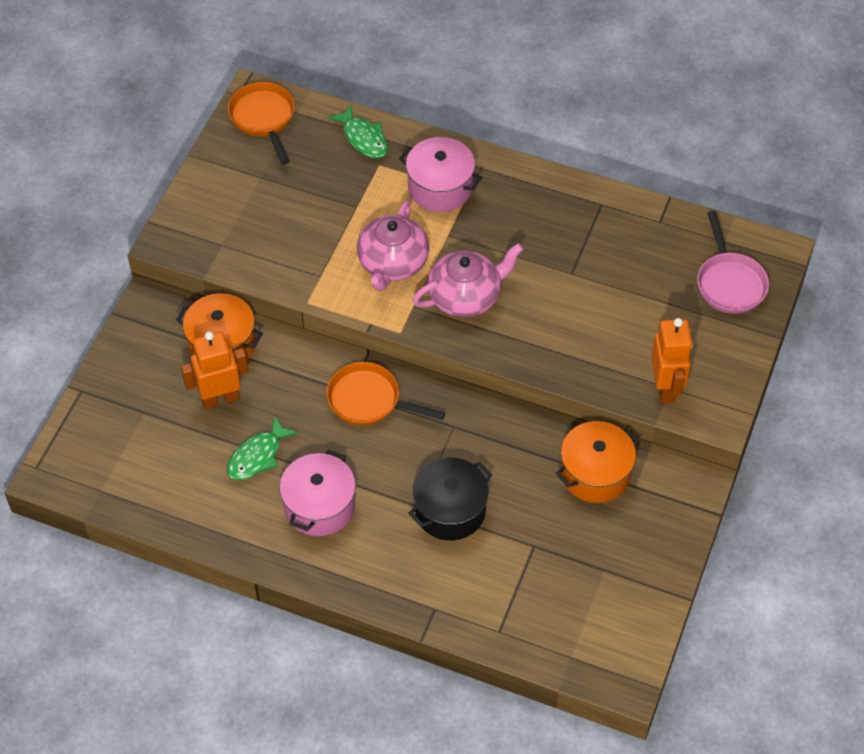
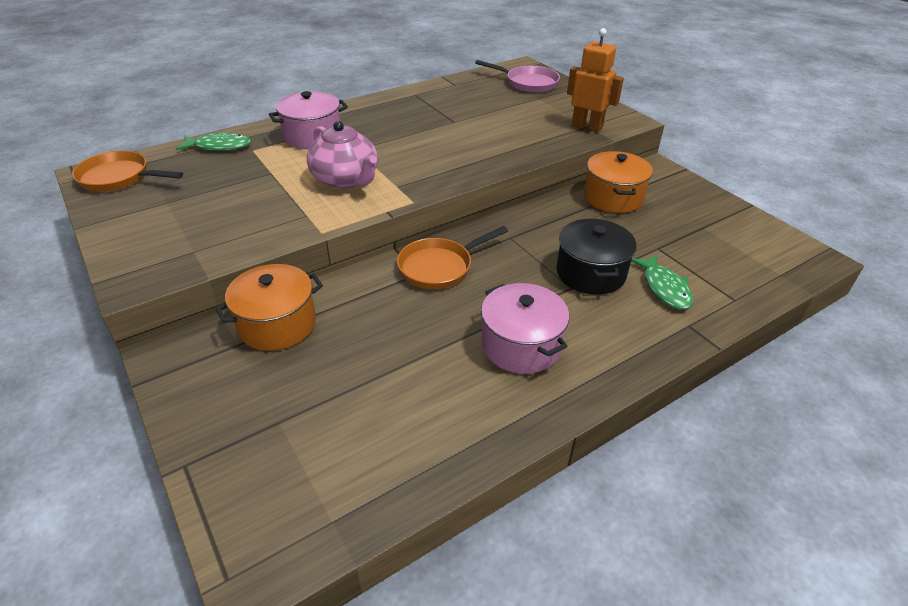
camera: 55 degrees left, 15 degrees down
orange robot [181,331,248,409] -> none
green fish [227,416,298,480] -> green fish moved to [631,254,693,310]
pink teapot [413,243,523,317] -> none

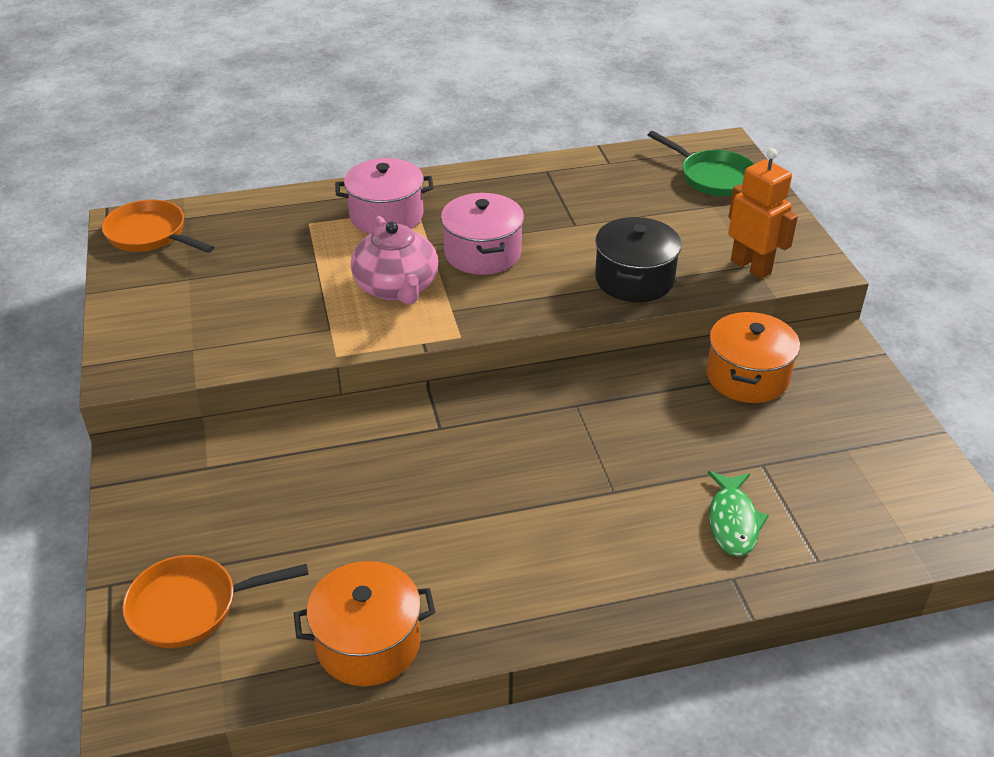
camera: 20 degrees right, 0 degrees up
green fish [176,132,251,151] -> none
orange pot [215,264,323,351] -> orange pot moved to [294,561,435,686]
orange pan [397,226,508,289] -> orange pan moved to [122,555,309,648]
pink pan [475,60,560,93] -> green pan [648,131,754,196]
pink pot [481,283,569,374] -> pink pot moved to [441,193,524,275]
black pot [556,219,636,295] -> black pot moved to [595,217,682,302]

